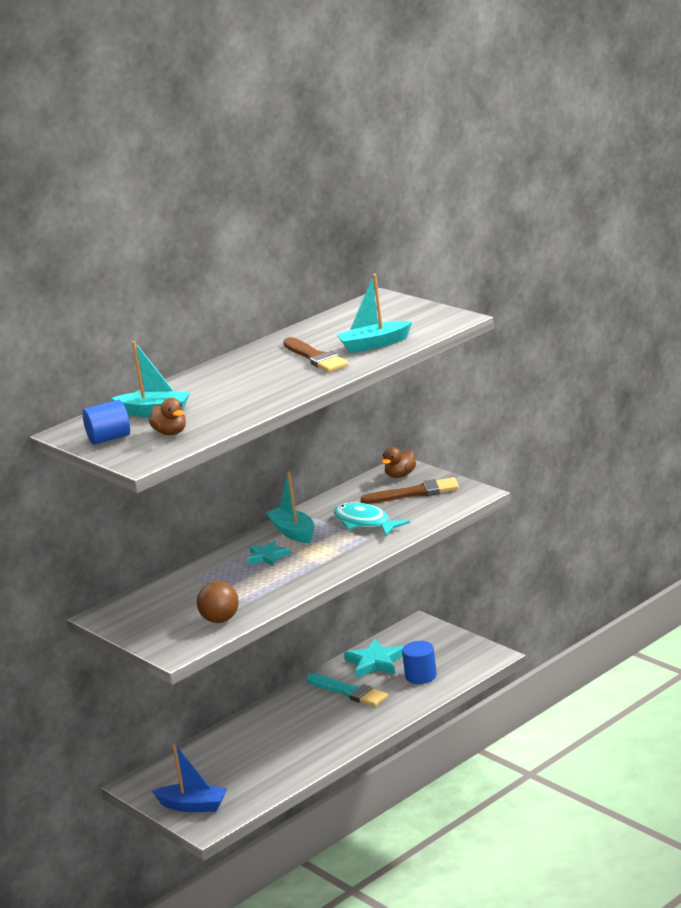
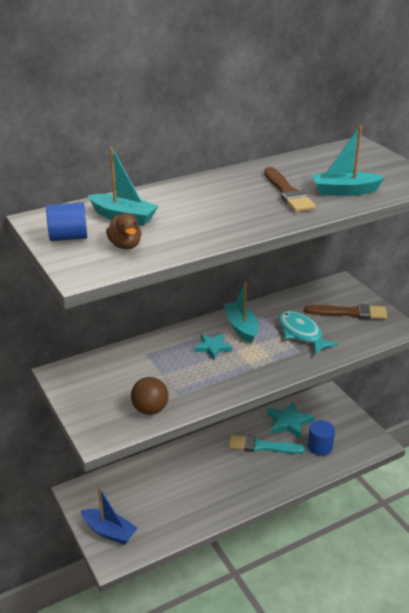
camera: 10 degrees right, 10 degrees up
turquoise brush [306,673,388,707] -> turquoise brush turned 135 degrees clockwise [229,435,305,454]
brown duck [382,447,416,478] -> none

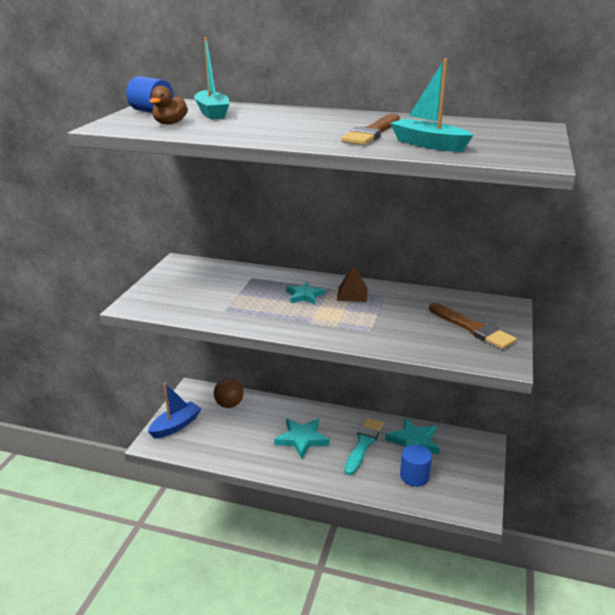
camera: 45 degrees right, 5 degrees down
blue boat [81,487,138,545] -> blue boat turned 120 degrees counterclockwise [148,383,202,439]
brown ball [131,377,169,415] -> brown ball moved to [214,378,243,408]
turquoise boat [223,281,258,343] -> brown pyramid [337,265,368,302]
turquoise brush [229,435,305,454] -> turquoise brush turned 60 degrees clockwise [344,418,383,475]
turquoise fish [278,311,339,355] -> none
none -> turquoise star [274,419,330,459]

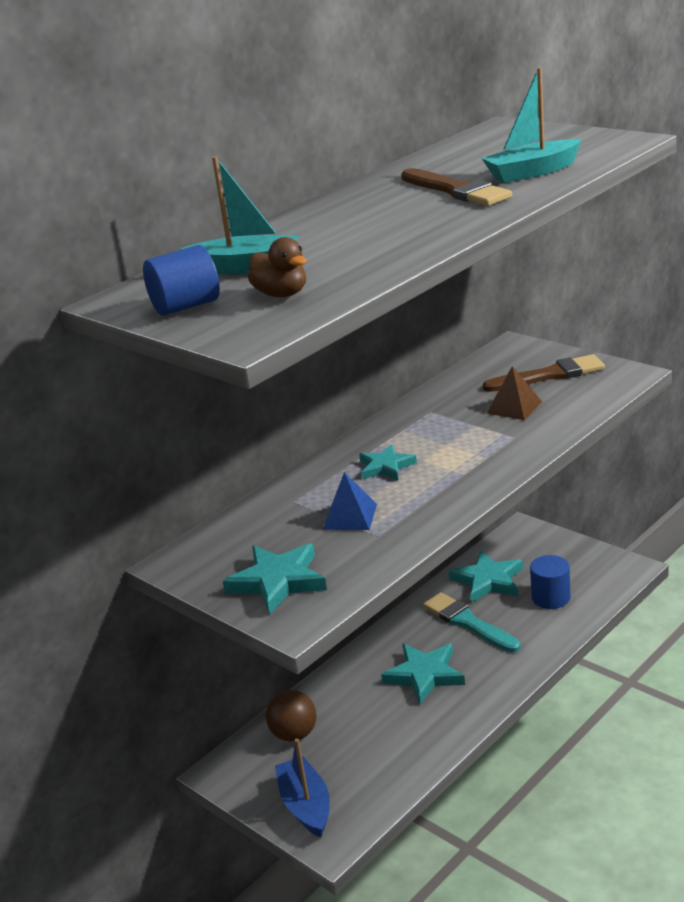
camera: 60 degrees left, 0 degrees up
brown pyramid [337,265,368,302] -> brown pyramid moved to [487,366,542,420]
none -> turquoise star [223,543,327,614]
none -> blue pyramid [323,472,377,530]

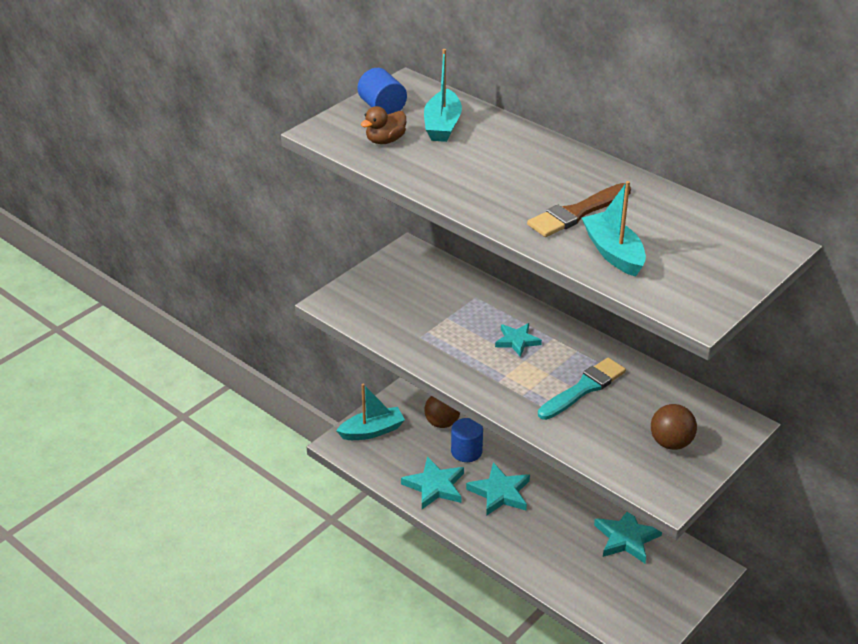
camera: 85 degrees right, 10 degrees up
turquoise star [223,543,327,614] -> turquoise star moved to [401,456,464,509]
blue boat [275,739,330,837] -> turquoise boat [336,384,405,440]
blue pyramid [323,472,377,530] -> none
turquoise brush [423,592,520,652] -> turquoise brush moved to [538,358,626,420]
brown brush [483,354,605,392] -> brown ball [651,404,697,450]
brown pyramid [487,366,542,420] -> none
blue cylinder [530,555,570,609] -> blue cylinder moved to [451,418,483,462]

